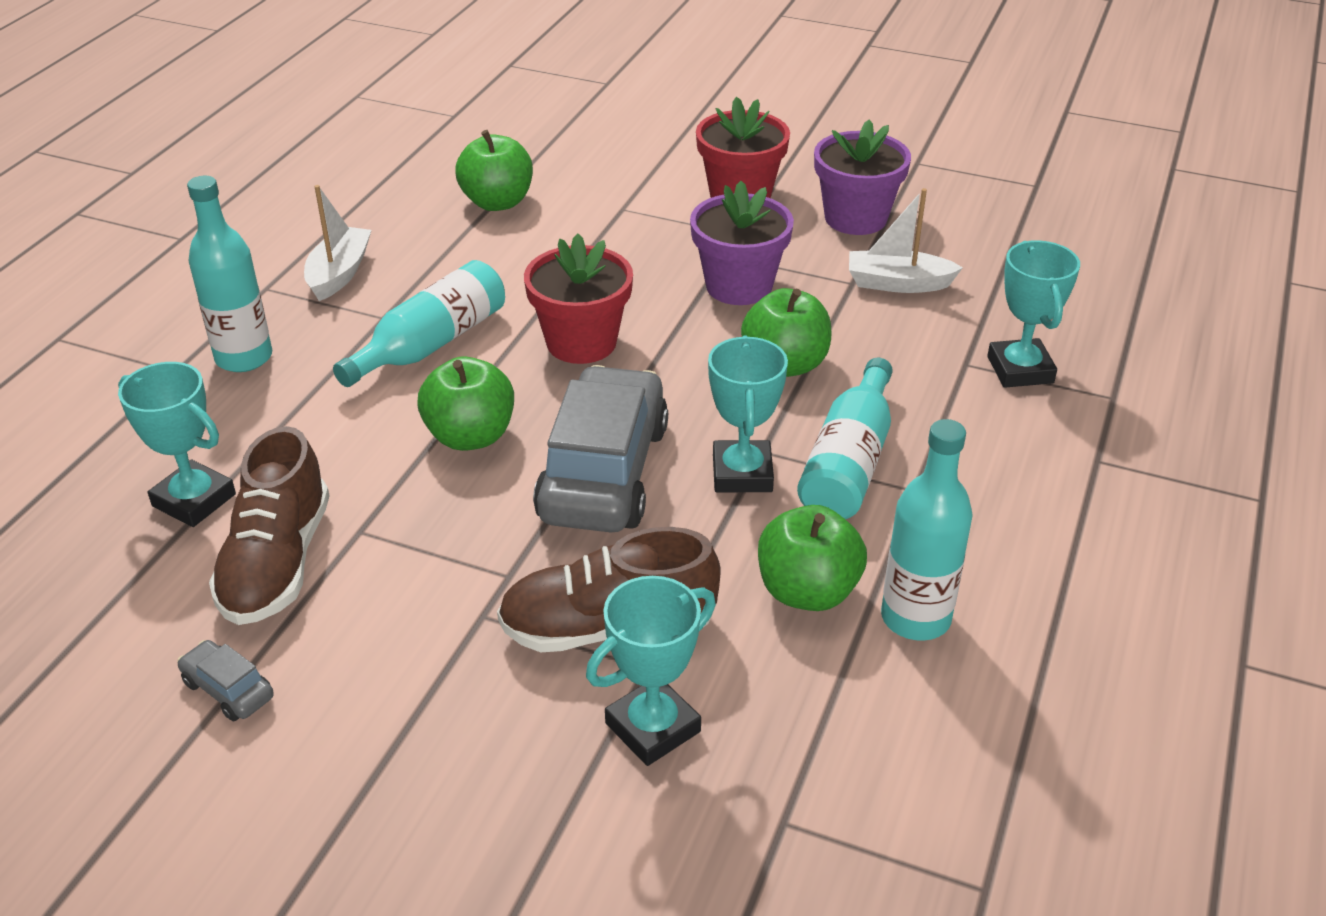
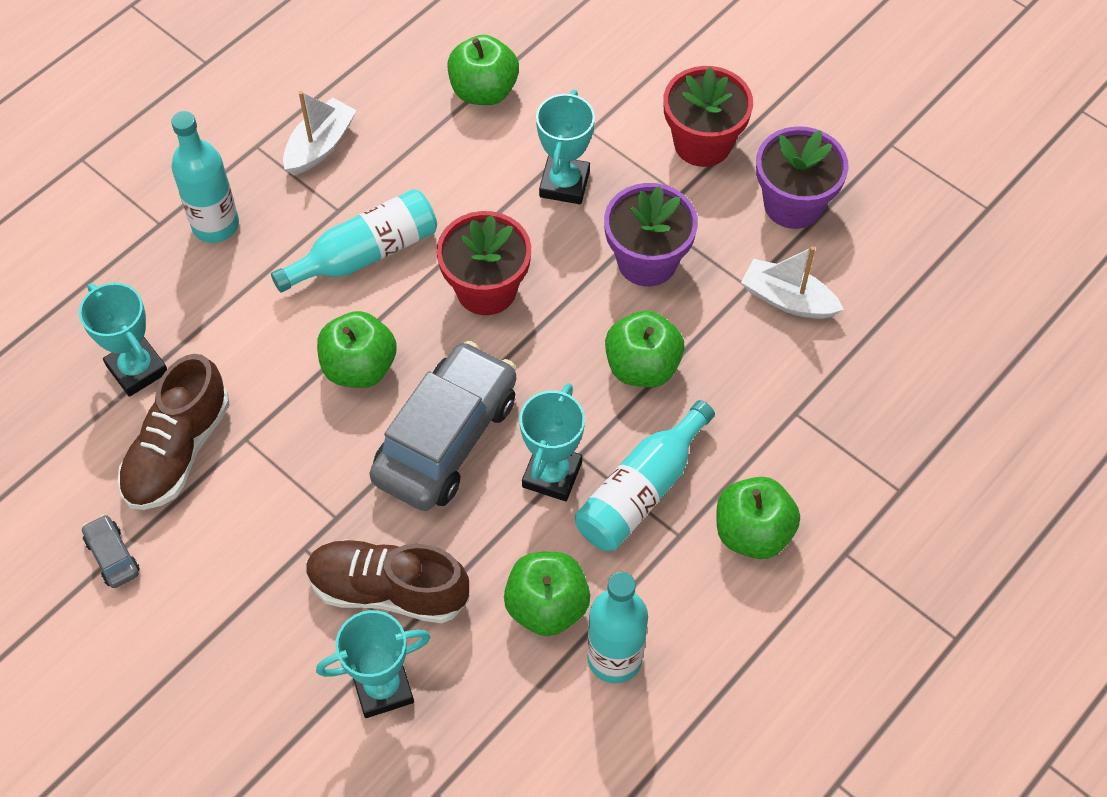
camera: 20 degrees right, 20 degrees up
turquoise trophy [987,240,1080,388] -> turquoise trophy moved to [536,90,595,204]
none -> green apple [717,477,800,559]

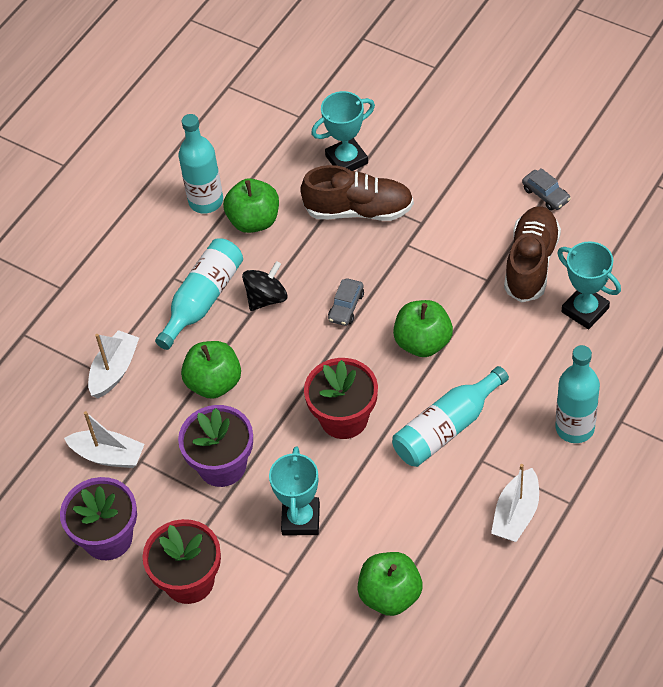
camera: 175 degrees right, 5 degrees down
grey car [370,341,516,511] -> grey car [328,278,364,326], size x0.41
turquoise trophy [519,383,585,501] -> black spinning top [242,261,288,311]
green apple [717,477,800,559] -> none
none -> white boat [88,330,139,398]

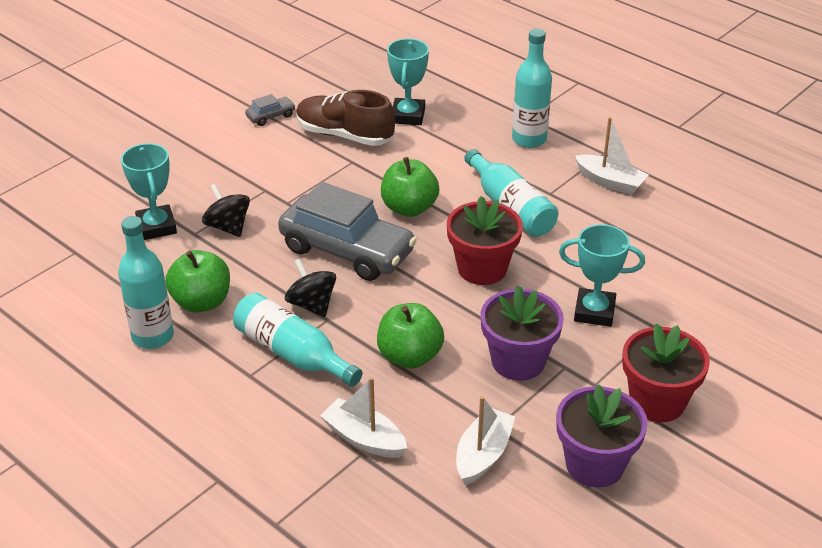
camera: 85 degrees left, 15 degrees down
brown shoe [300,165,414,221] -> black spinning top [202,184,250,237]
grey car [328,278,364,326] -> grey car [278,182,417,281], size x2.43
green apple [357,552,422,616] -> none
turquoise trophy [557,241,621,329] -> turquoise trophy turned 45 degrees counterclockwise [387,39,429,125]

